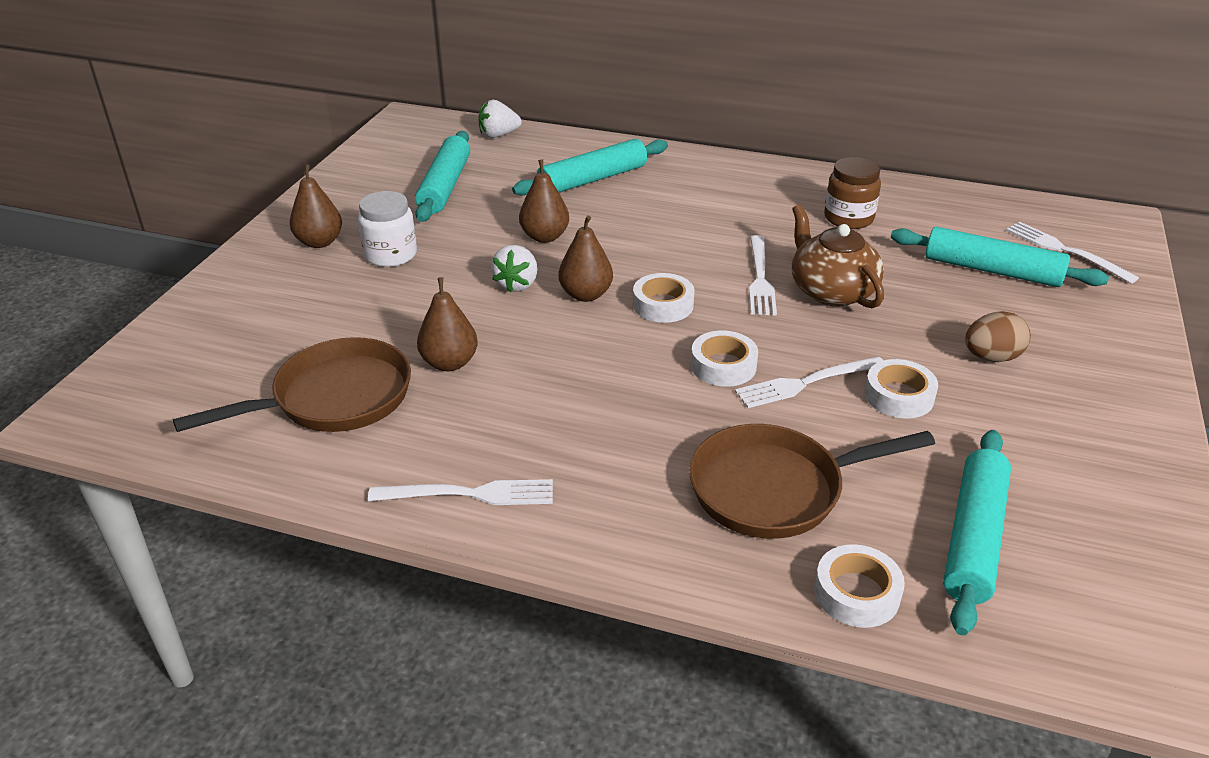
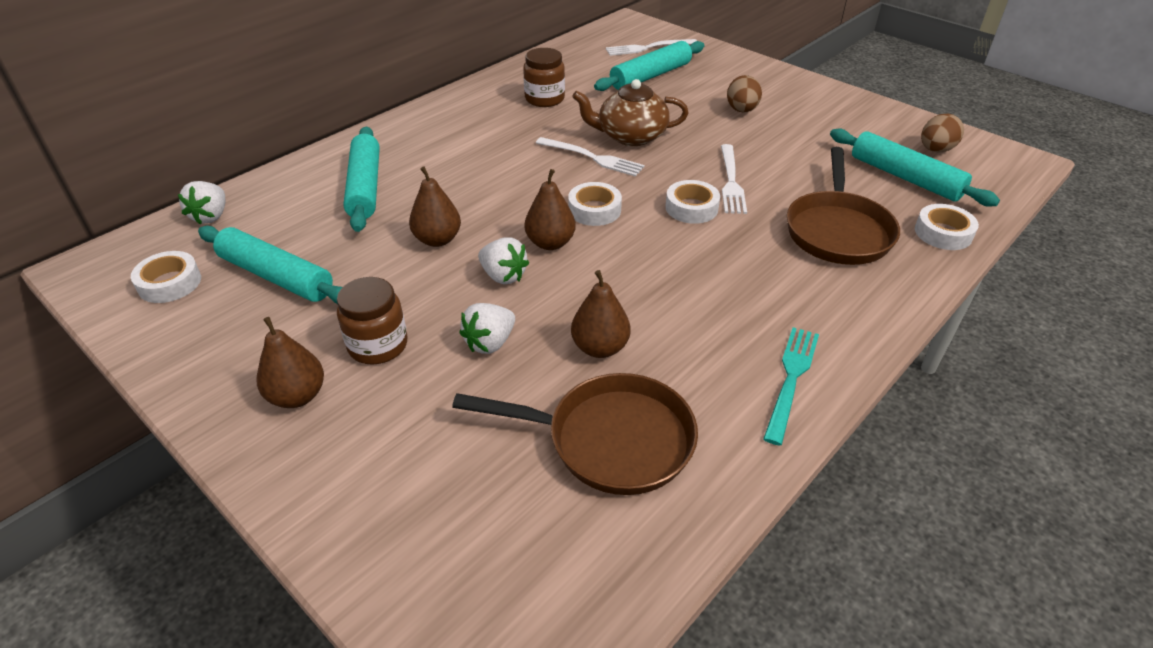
camera: 65 degrees left, 5 degrees up
brown pan [173,337,411,432] -> brown pan turned 105 degrees clockwise [452,373,698,495]
white jar [358,191,417,267] -> brown jar [337,277,407,365]
white fork [368,479,553,505] -> turquoise fork [763,327,819,446]
white tape [864,359,938,418] -> white tape moved to [131,251,201,303]
none -> white strawberry [459,303,515,354]
none -> brown egg [921,114,964,152]

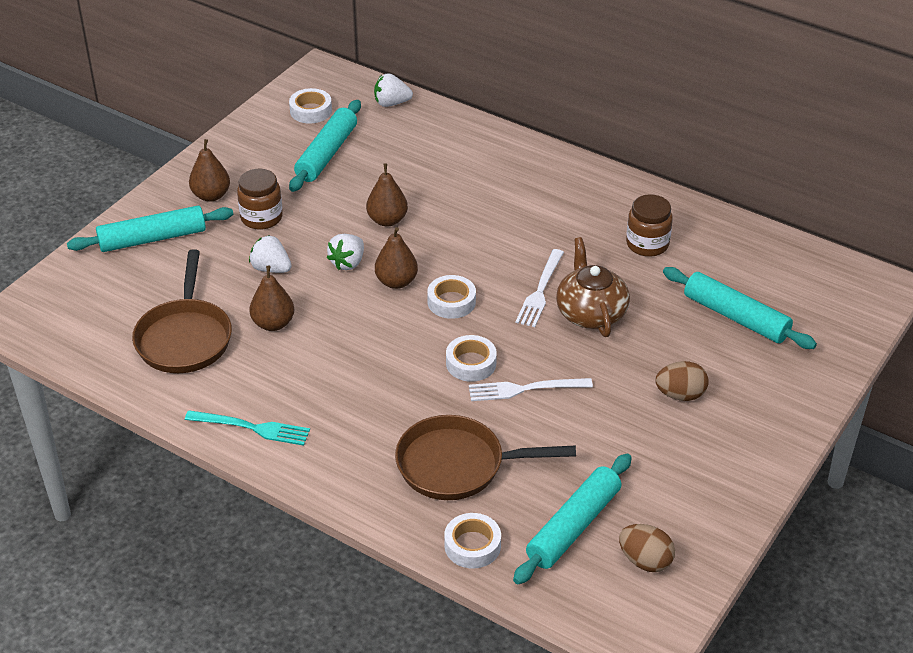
camera: 80 degrees right, 0 degrees up
turquoise rolling pin [343,127,380,232] -> turquoise rolling pin moved to [67,206,233,252]
white fork [606,39,697,56] -> none

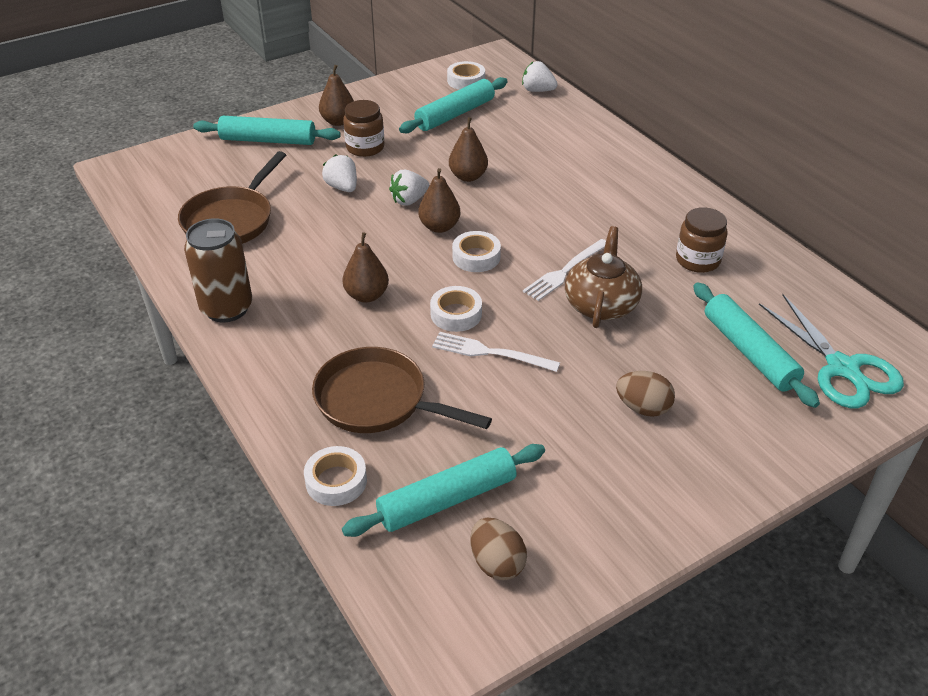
camera: 25 degrees right, 0 degrees up
turquoise fork [185,410,310,446] -> brown can [184,218,252,322]
brown pear [249,266,294,331] -> brown pear moved to [342,232,389,303]
none -> turquoise scissors [759,294,904,408]

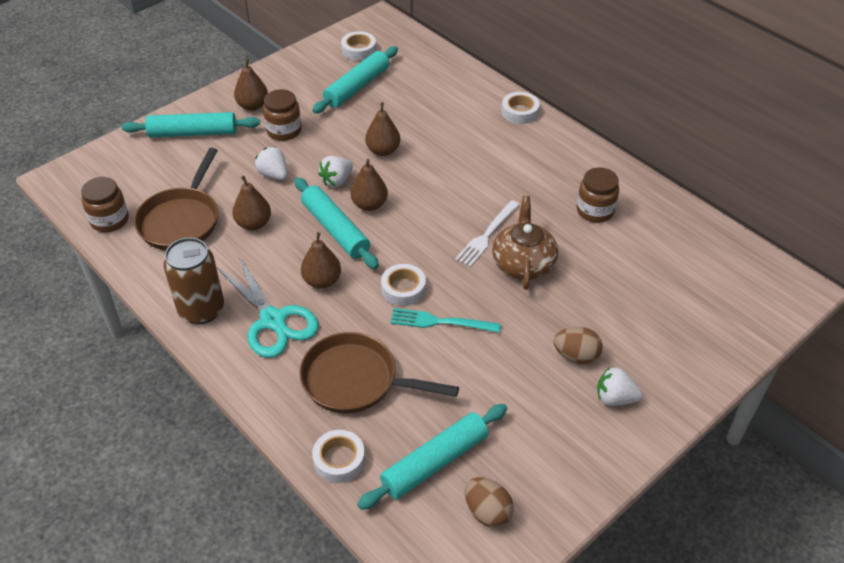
camera: 10 degrees left, 5 degrees up
white fork [432,332,560,372] -> turquoise fork [390,308,501,333]
white tape [452,231,501,272] -> white tape moved to [502,92,540,124]
white strawberry [522,61,558,92] -> white strawberry moved to [597,367,643,406]
turquoise rolling pin [693,282,820,408] -> turquoise rolling pin moved to [294,177,379,269]
turquoise scissors [759,294,904,408] -> turquoise scissors moved to [217,257,319,358]
none -> brown jar [81,177,129,232]
none -> brown pear [232,176,271,230]

